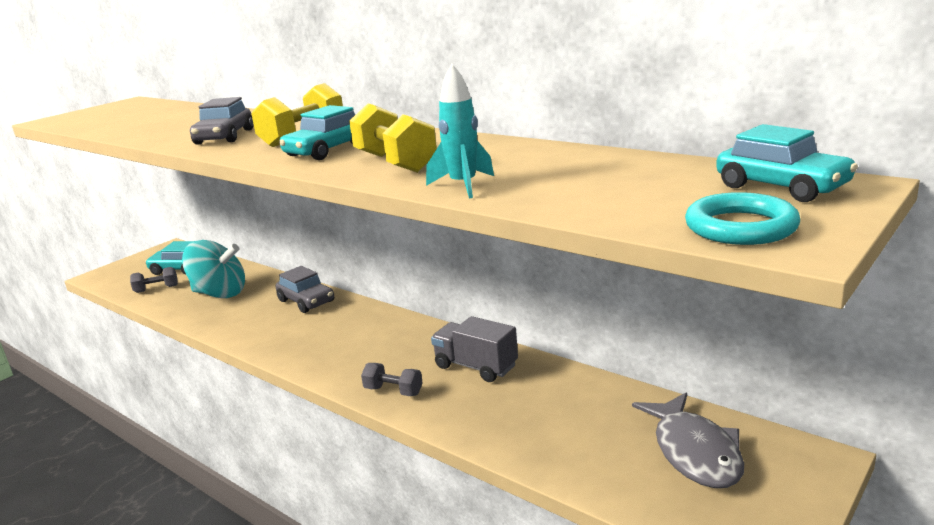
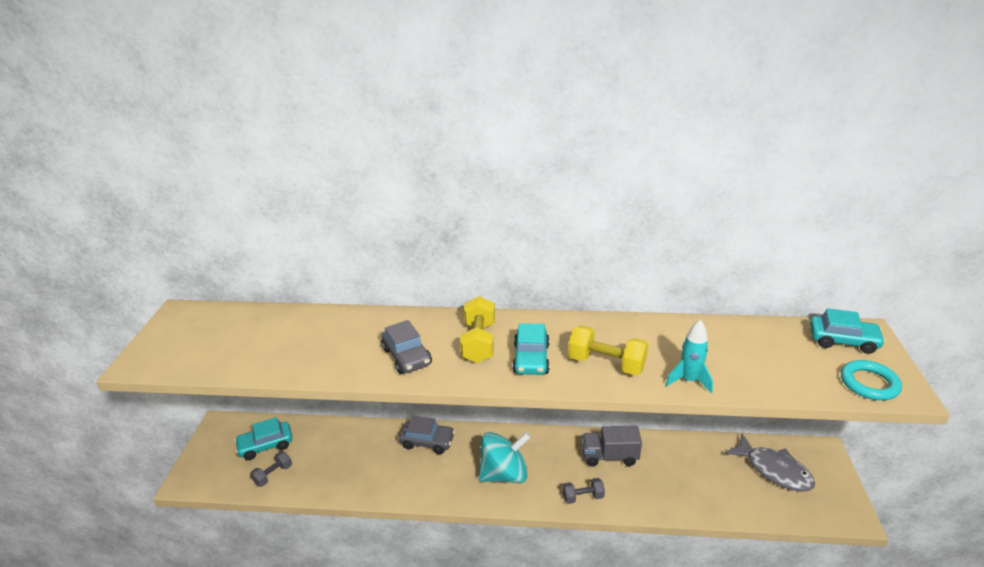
camera: 35 degrees left, 10 degrees up
turquoise spinning top [182,240,245,298] -> turquoise spinning top moved to [479,432,531,483]

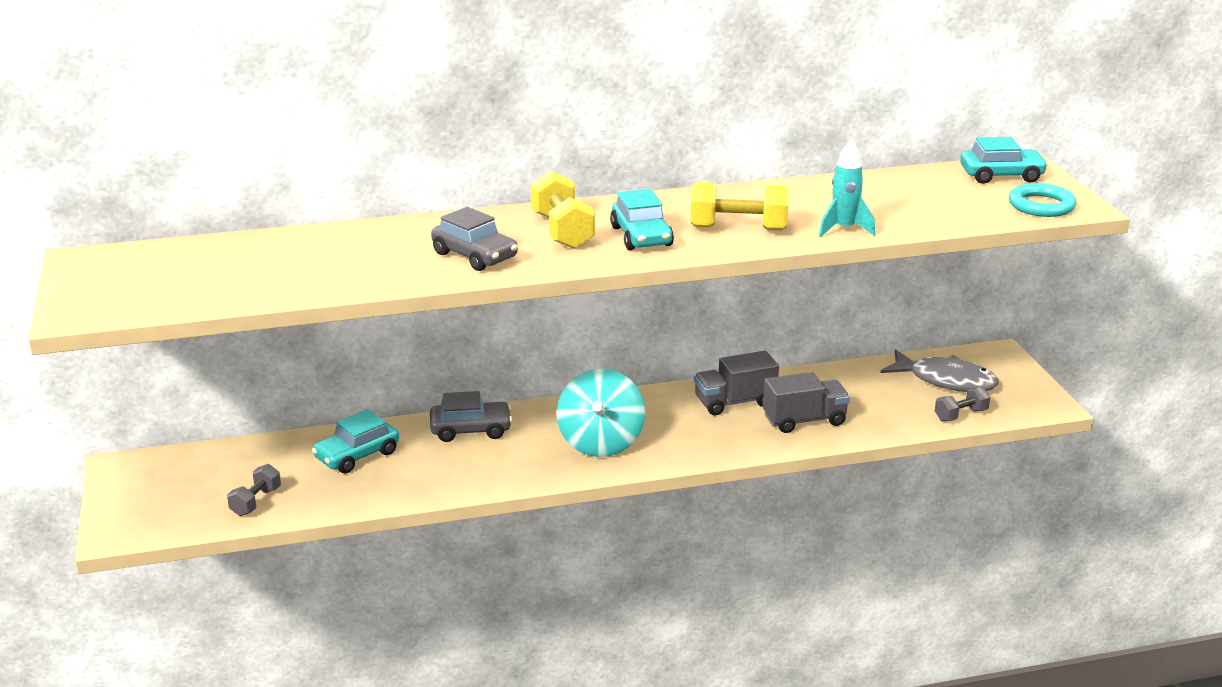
camera: 20 degrees left, 5 degrees down
turquoise car [234,417,292,460] -> turquoise car moved to [312,409,399,474]
turquoise spinning top [479,432,531,483] -> turquoise spinning top turned 135 degrees clockwise [557,369,645,457]
grey dumbbell [562,478,605,504] -> grey dumbbell moved to [935,386,990,422]
none -> grey truck [763,372,850,433]

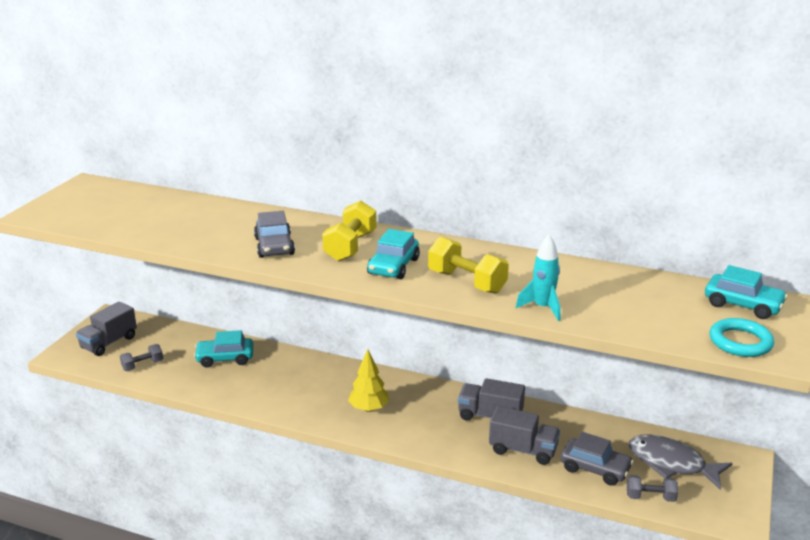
camera: 35 degrees right, 0 degrees up
grey car [430,391,512,442] -> grey car moved to [560,432,634,486]
turquoise spinning top [557,369,645,457] -> yellow tree [348,349,389,412]
grey fish [880,349,999,392] -> grey fish turned 150 degrees clockwise [628,435,733,490]
none -> grey truck [76,301,137,356]

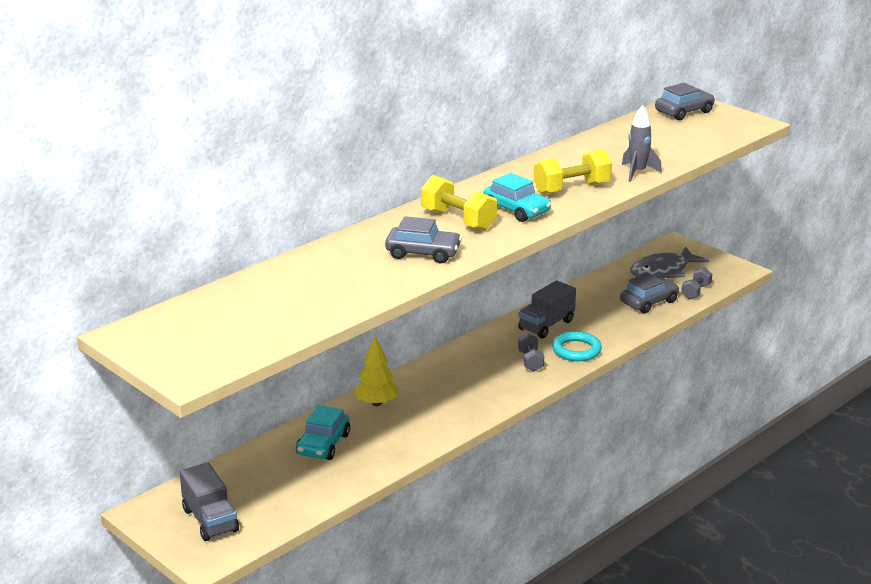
camera: 65 degrees left, 0 degrees up
grey dumbbell [120,344,163,371] -> grey dumbbell moved to [518,333,544,372]
yellow tree [348,349,389,412] -> yellow tree moved to [354,336,399,406]
grey truck [489,406,560,465] -> none
turquoise rocket [516,235,560,321] -> grey rocket [622,105,662,182]
turquoise car [705,265,788,319] -> grey car [655,83,715,120]
turquoise ring [710,318,774,357] -> turquoise ring moved to [552,331,602,361]

